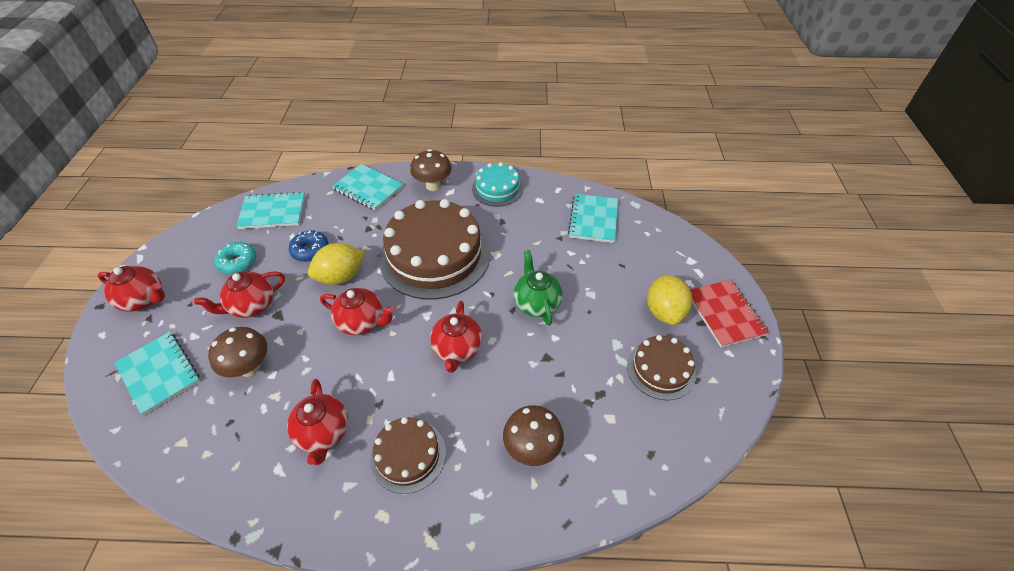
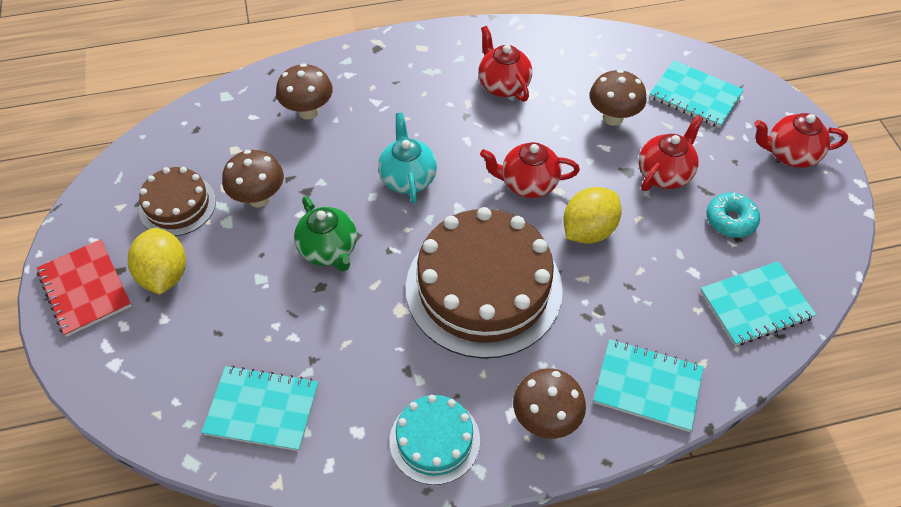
camera: 165 degrees right, 5 degrees up
blue donut [289,230,329,262] -> none
brown cake [370,417,446,494] -> none
red teapot [430,301,482,373] -> turquoise teapot [378,113,437,204]
turquoise notebook [568,194,618,243] -> turquoise notebook turned 75 degrees counterclockwise [201,366,318,451]
none -> brown mushroom [222,150,284,207]

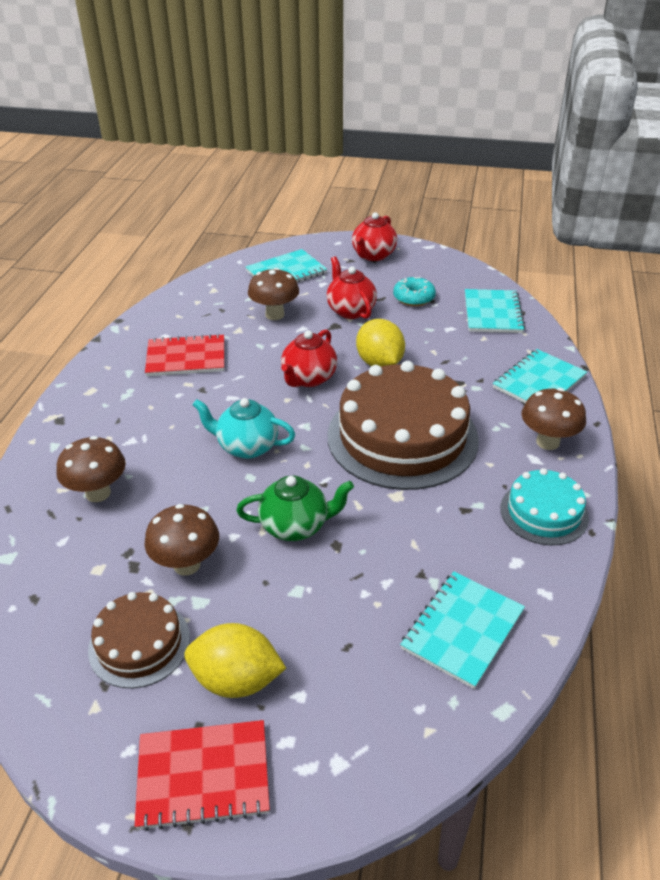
camera: 65 degrees left, 15 degrees down
red teapot [478,26,532,102] -> red notebook [145,334,224,376]

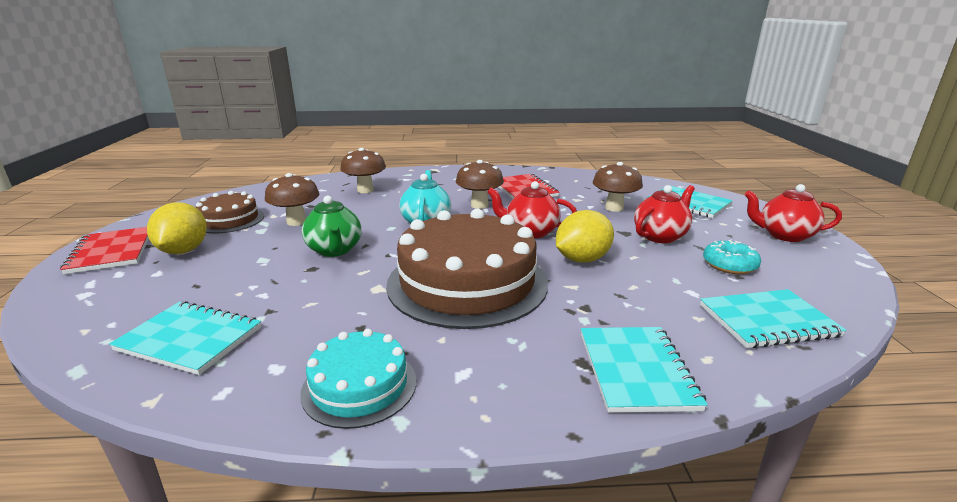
camera: 75 degrees right, 15 degrees down
turquoise notebook [493,349,587,403] -> turquoise notebook turned 60 degrees clockwise [581,327,708,413]
brown mushroom [521,388,586,450] -> brown mushroom moved to [456,160,504,209]

